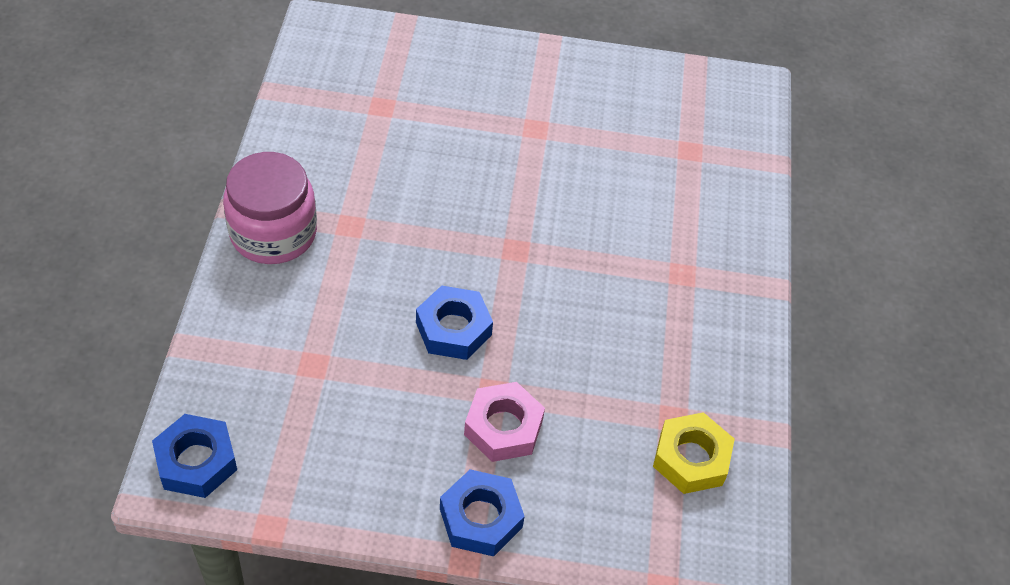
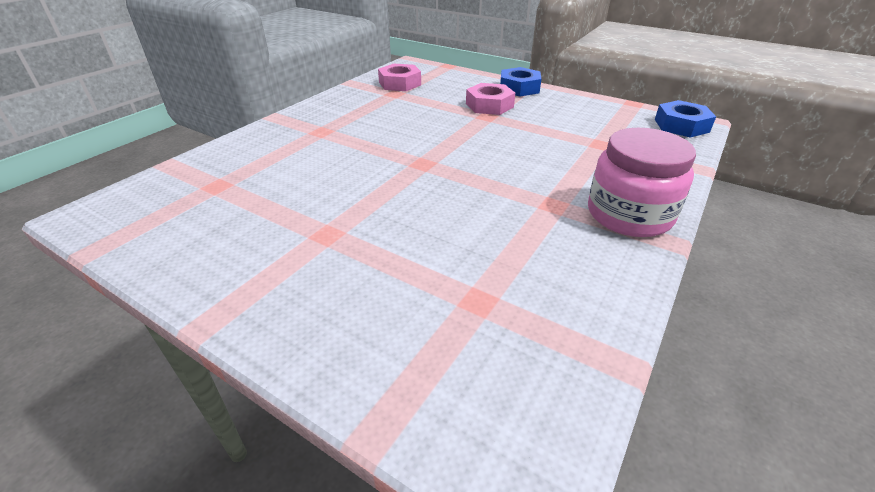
camera: 150 degrees left, 15 degrees down
blue nut [416,285,493,360] -> none
yellow nut [653,412,735,494] -> pink nut [378,64,421,91]

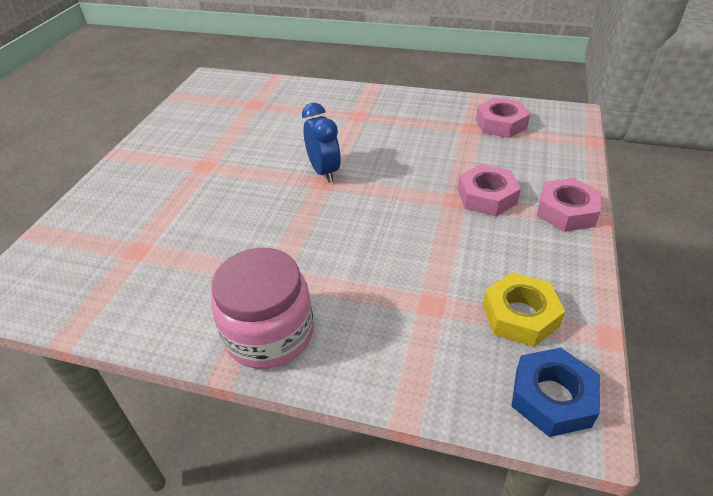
camera: 75 degrees right, 5 degrees up
blue nut [500,67,541,97] -> pink nut [537,178,602,232]
none -> blue clock [302,103,341,183]
none -> yellow nut [483,272,565,347]

